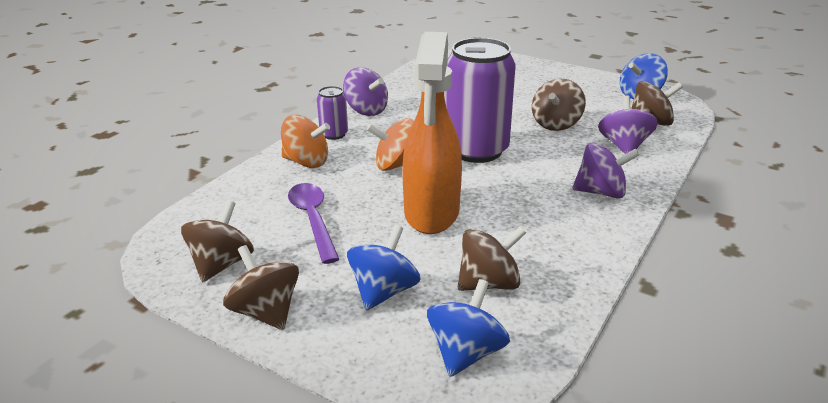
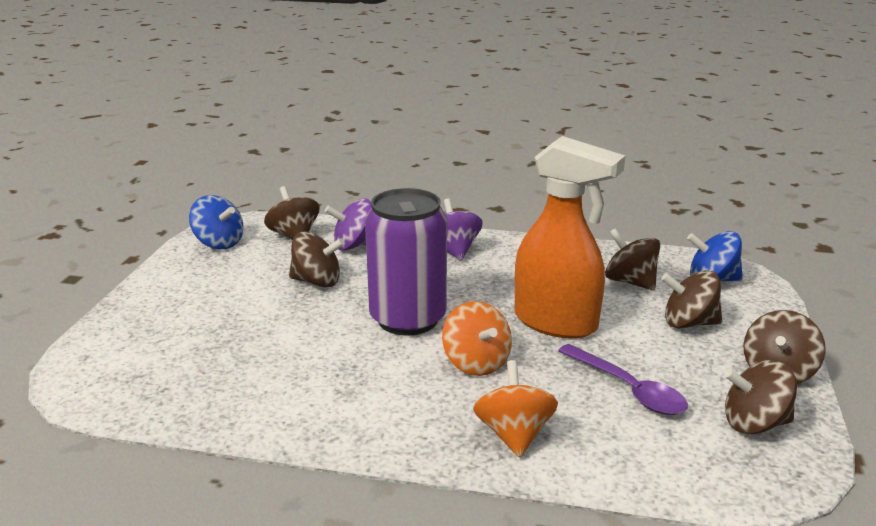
camera: 110 degrees left, 5 degrees down
purple spoon [288,183,339,264] -> purple spoon turned 90 degrees counterclockwise [558,344,688,415]
purple can [317,86,348,140] -> none
purple spinning top [343,67,388,116] -> none
blue spinning top [347,225,420,310] -> brown spinning top [661,270,722,329]
orange spray bottle [402,32,462,234] -> orange spray bottle turned 45 degrees clockwise [515,136,625,338]

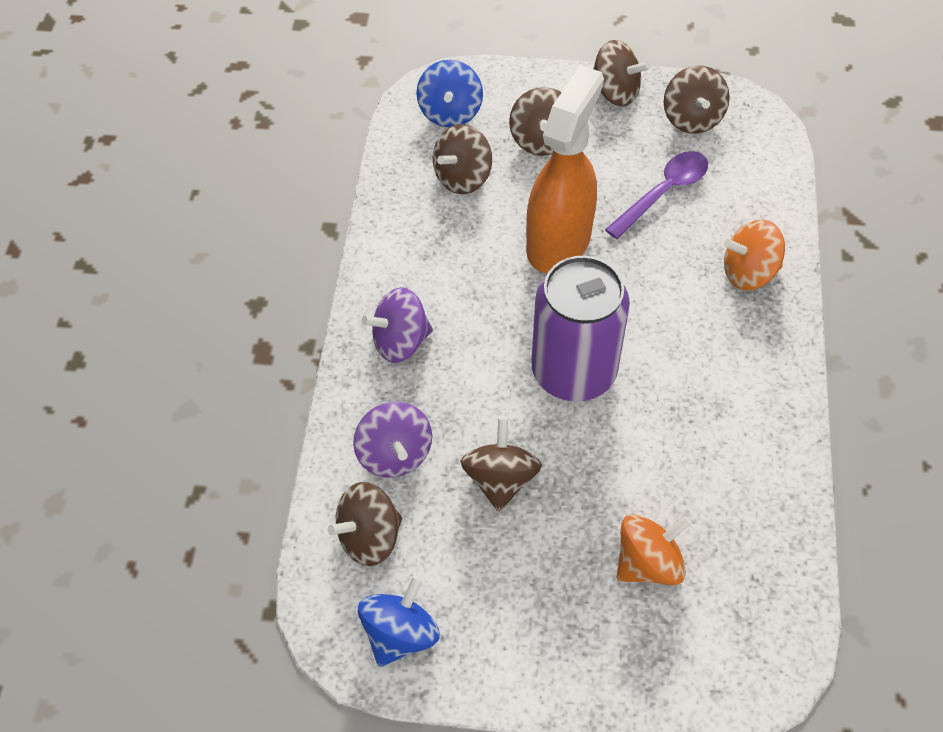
camera: 95 degrees left, 30 degrees up
orange spinning top [442,301,512,376] -> orange spinning top moved to [616,514,692,585]

